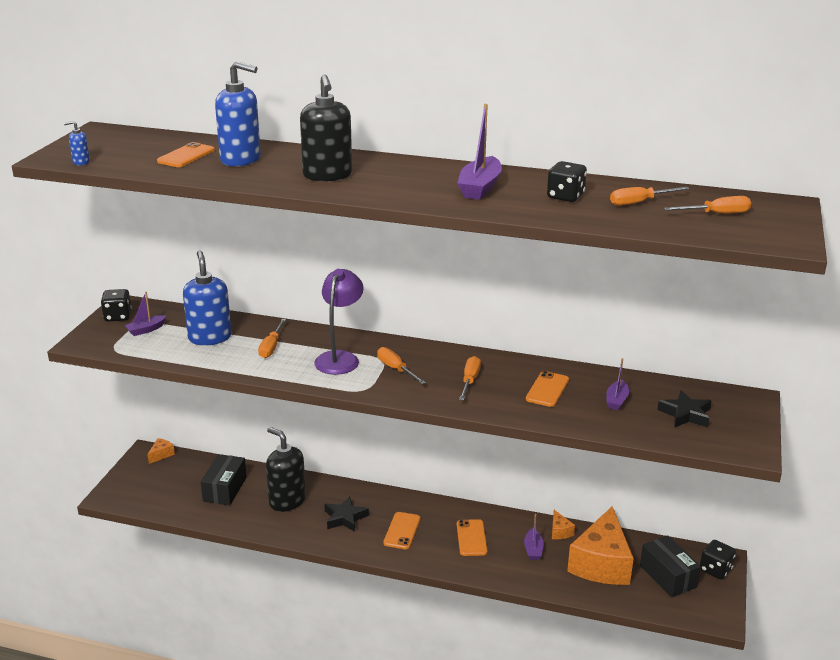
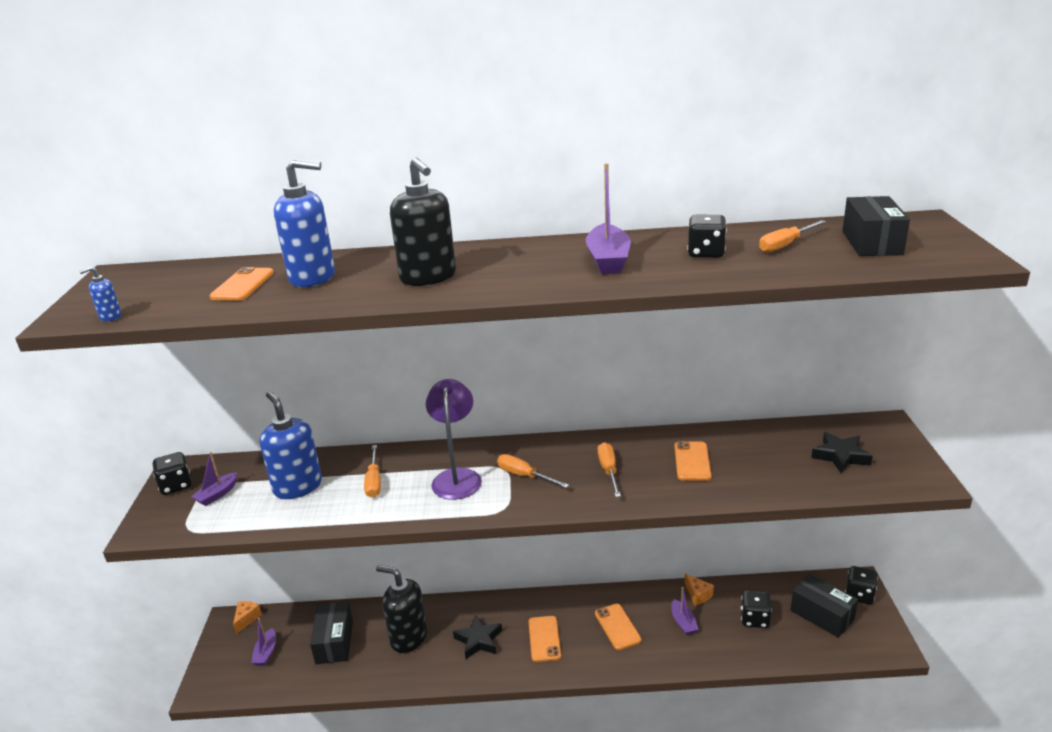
camera: 15 degrees left, 0 degrees up
orange cheese [567,507,634,585] -> black dice [741,590,772,628]
purple boat [606,358,629,410] -> purple boat moved to [251,618,276,666]
orange screwdriver [664,196,751,214] -> black box [842,196,910,256]

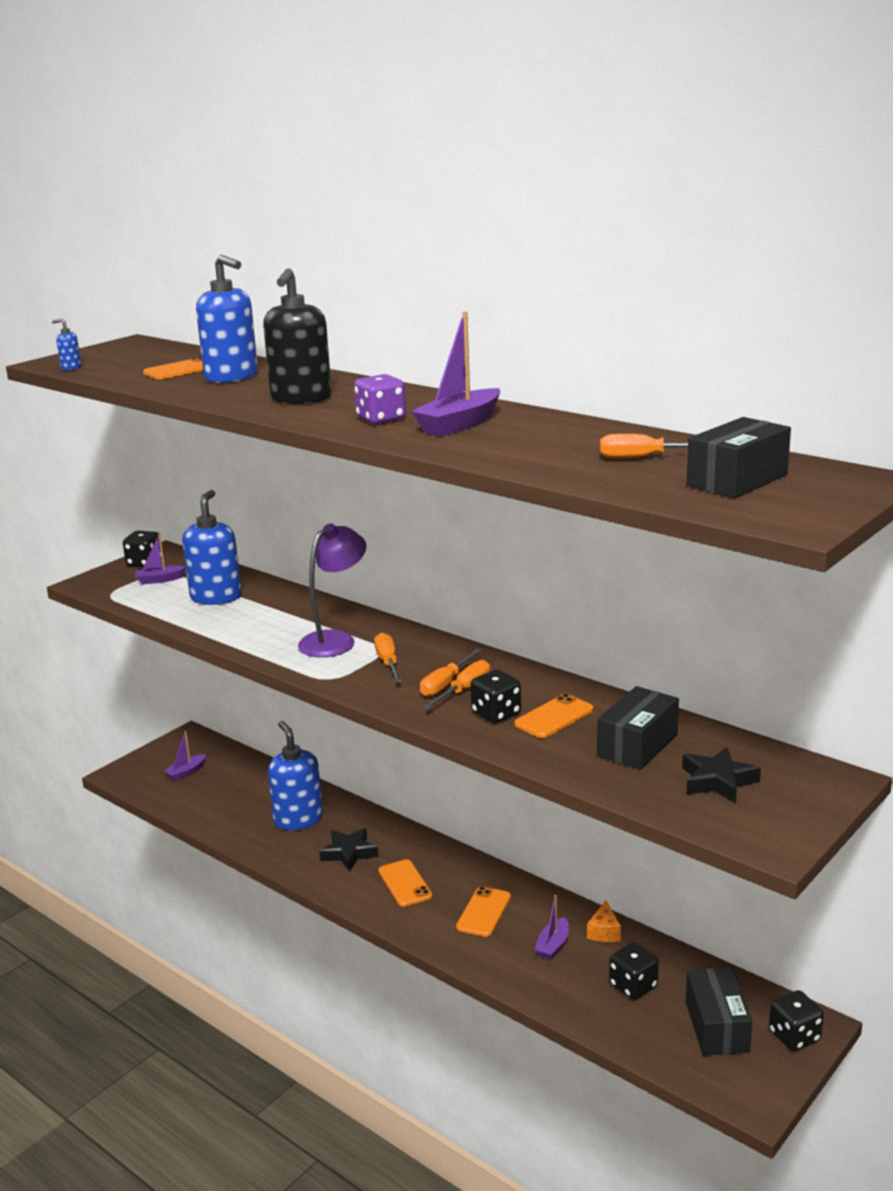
camera: 40 degrees right, 5 degrees down
orange cheese [233,601,262,634] -> none
black box [310,602,353,664] -> black box moved to [597,686,679,770]
orange screwdriver [364,445,381,498] -> orange screwdriver moved to [420,649,482,697]
black soap dispenser [376,565,427,653] -> blue soap dispenser [268,721,323,831]
orange phone [529,616,561,662] -> orange phone turned 60 degrees counterclockwise [378,859,432,907]
black dice [687,215,727,258] -> black dice moved to [470,669,521,723]
none -> purple dice [354,374,406,424]

